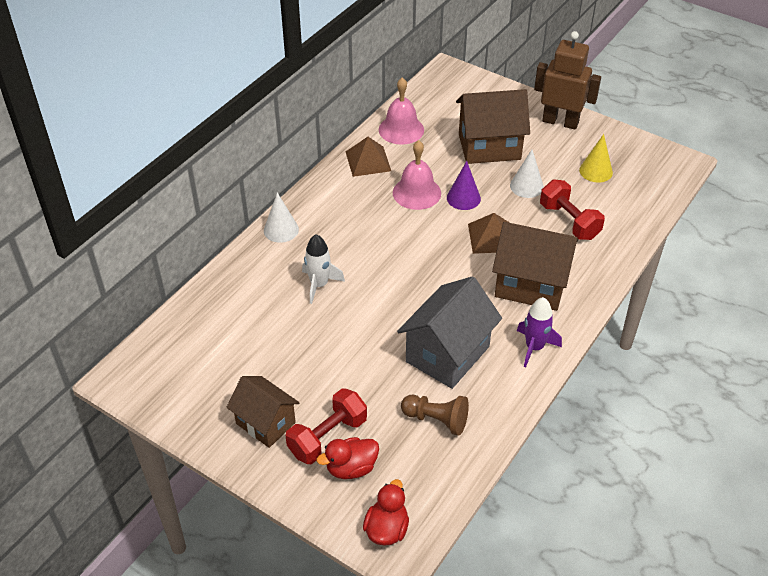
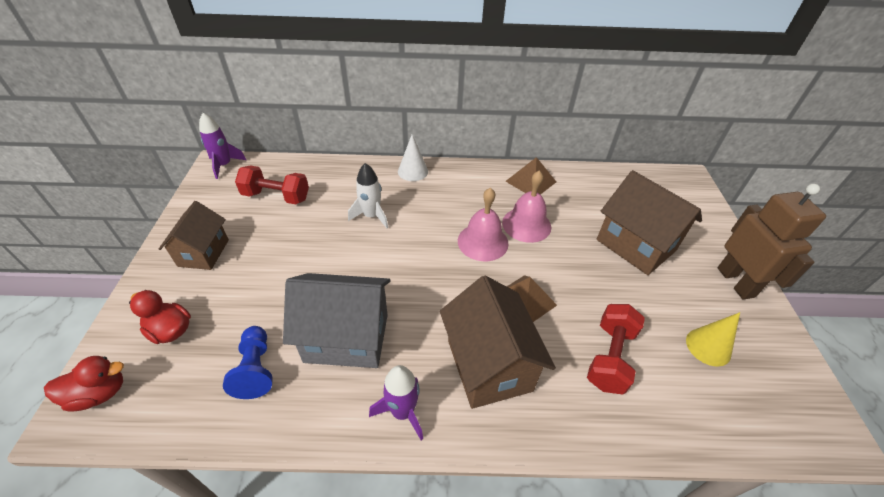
camera: 55 degrees right, 0 degrees up
red dumbbell [286,388,367,464] -> red dumbbell moved to [235,165,309,204]
pink bell [379,77,424,145] -> pink bell moved to [458,188,509,261]
brown pawn [401,395,469,436] -> blue pawn [223,326,273,399]
purple cone [447,161,481,210] -> none
white cone [510,150,544,198] -> none
none -> purple rocket [199,113,246,179]

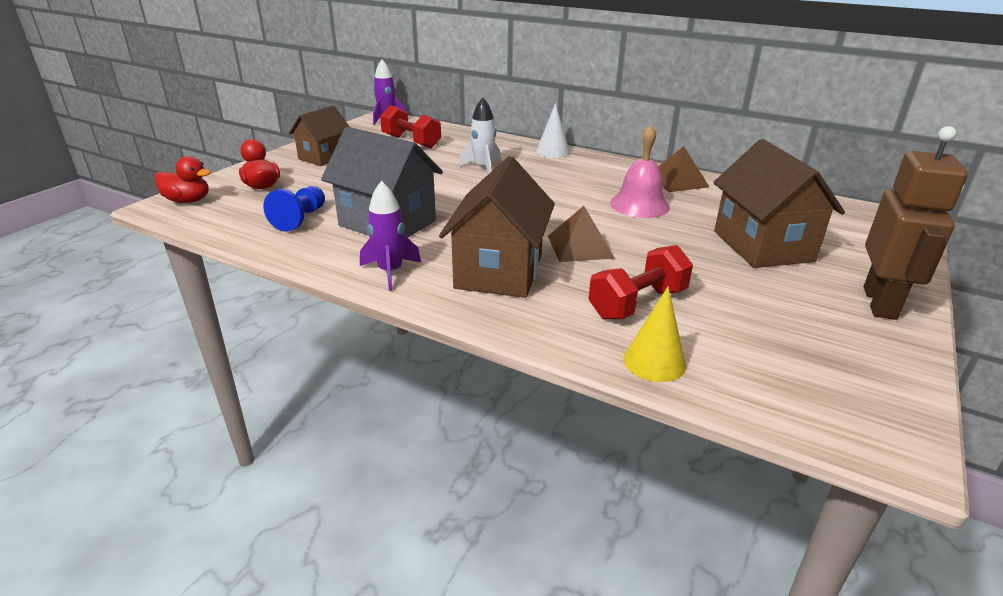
camera: 30 degrees right, 15 degrees down
pink bell [458,188,509,261] -> none
yellow cone [686,312,740,367] -> yellow cone moved to [623,287,686,382]

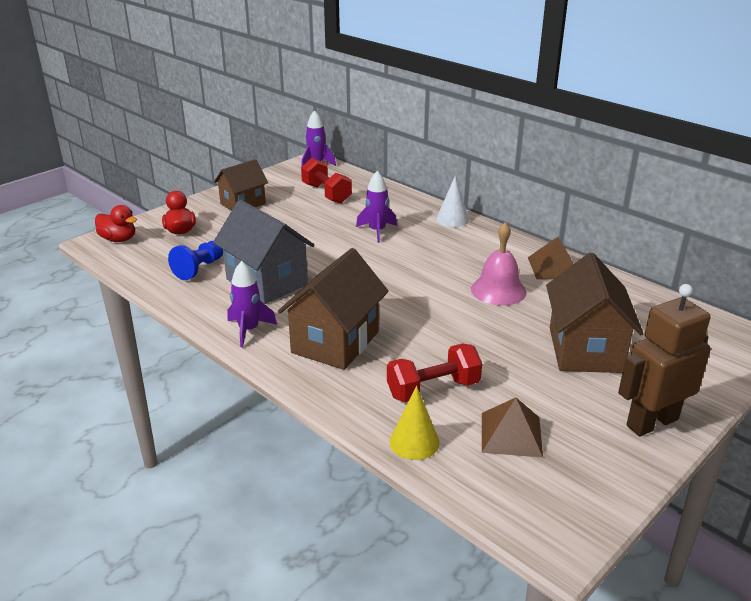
camera: 15 degrees right, 0 degrees up
white rocket [459,97,501,174] -> purple rocket [356,171,397,243]
brown pyramid [548,206,615,262] -> brown pyramid moved to [482,398,543,458]
brown robot [864,126,968,320] -> brown robot turned 150 degrees counterclockwise [618,284,710,436]

